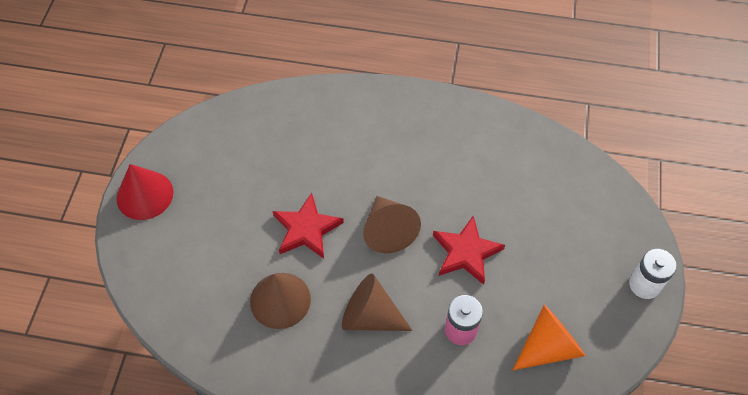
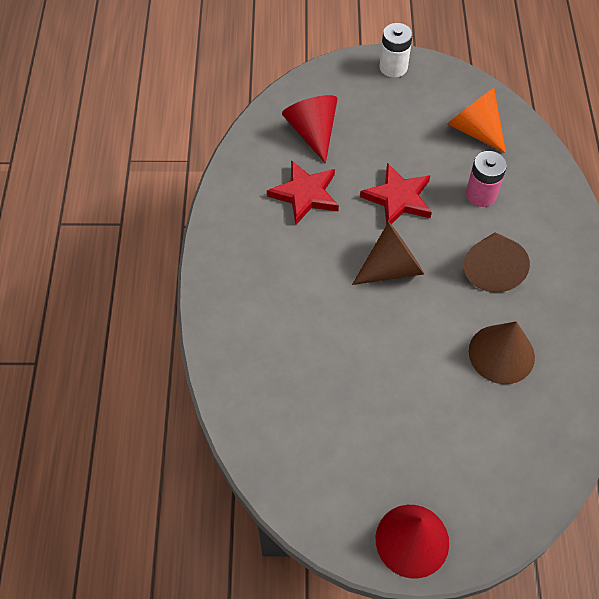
camera: 100 degrees left, 0 degrees up
red star [273,193,344,259] -> red star moved to [267,160,339,225]
none -> red cone [282,95,337,164]

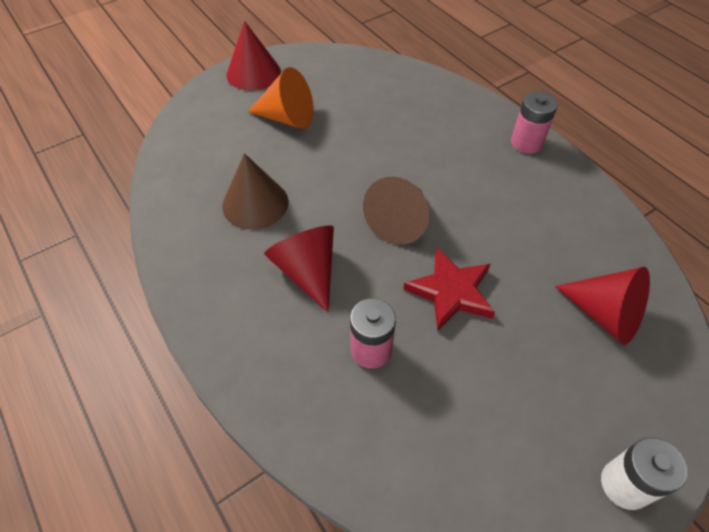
camera: 145 degrees right, 5 degrees down
red star [267,160,339,225] -> none
orange cone [447,88,506,154] -> orange cone moved to [248,67,314,129]
brown cone [464,232,530,292] -> red cone [264,226,334,312]
none -> pink battery [511,91,558,154]

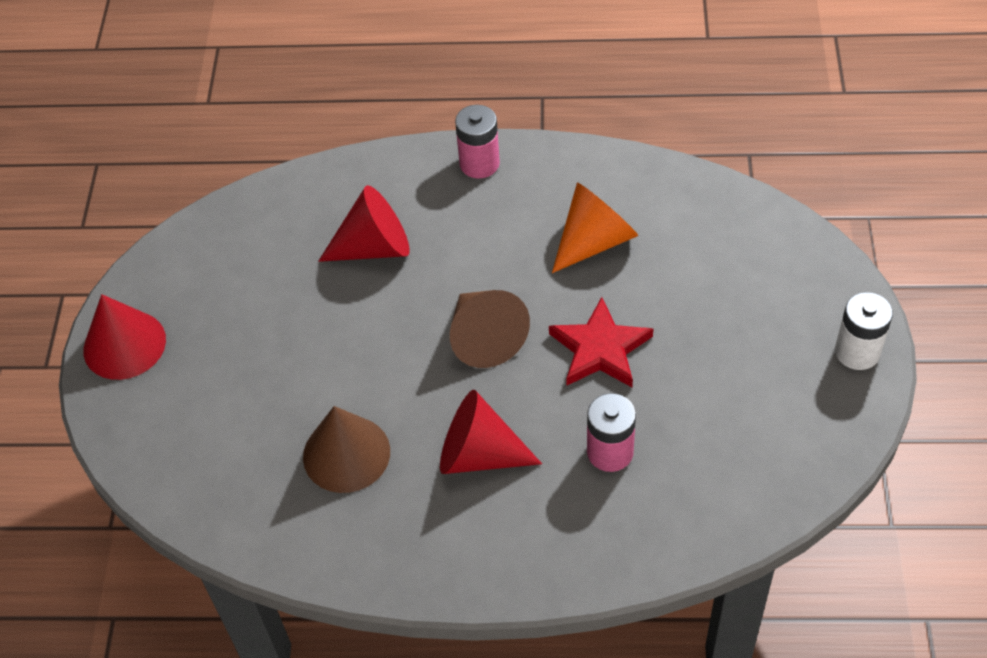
camera: 50 degrees left, 0 degrees up
orange cone [248,67,314,129] -> orange cone moved to [552,182,638,273]
red cone [555,267,650,345] -> red cone moved to [318,185,410,262]

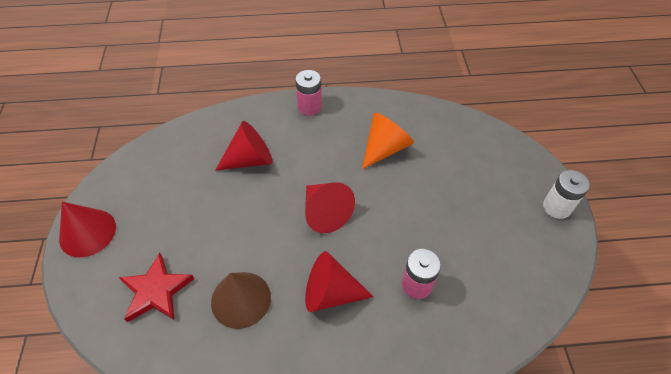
camera: 10 degrees left, 0 degrees up
brown cone [450,290,530,368] -> red cone [305,183,355,233]
red star [549,297,653,387] -> red star moved to [119,253,194,322]

